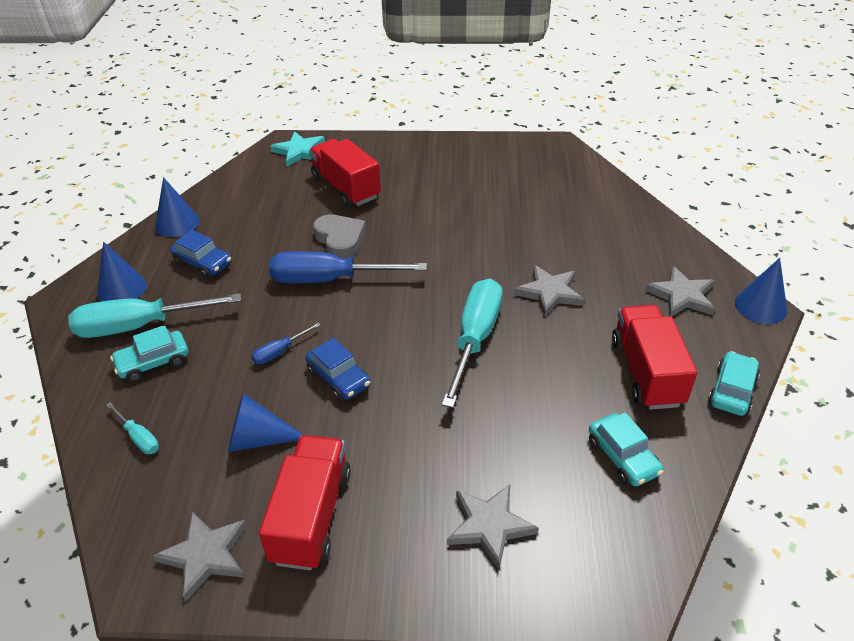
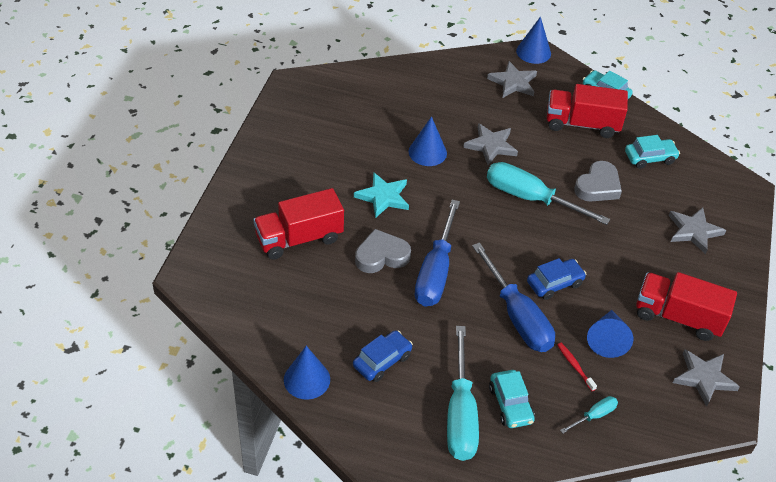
camera: 80 degrees left, 5 degrees up
blue cone [97,241,147,302] -> blue cone moved to [409,116,447,166]
blue screwdriver [251,323,320,364] -> blue screwdriver [472,242,555,352], size x2.19
turquoise star [270,131,325,167] -> turquoise star moved to [354,172,409,218]
none -> red toothbrush [557,343,597,391]
none -> grey heart [574,161,622,201]

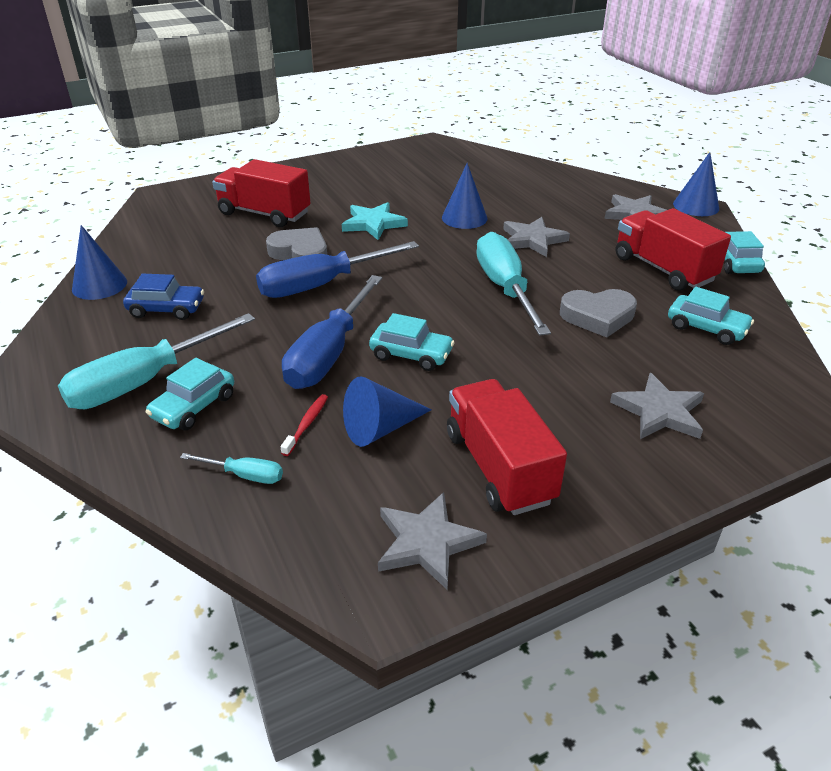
camera: 50 degrees right, 10 degrees down
blue car [527,258,586,300] -> turquoise car [369,313,455,371]

